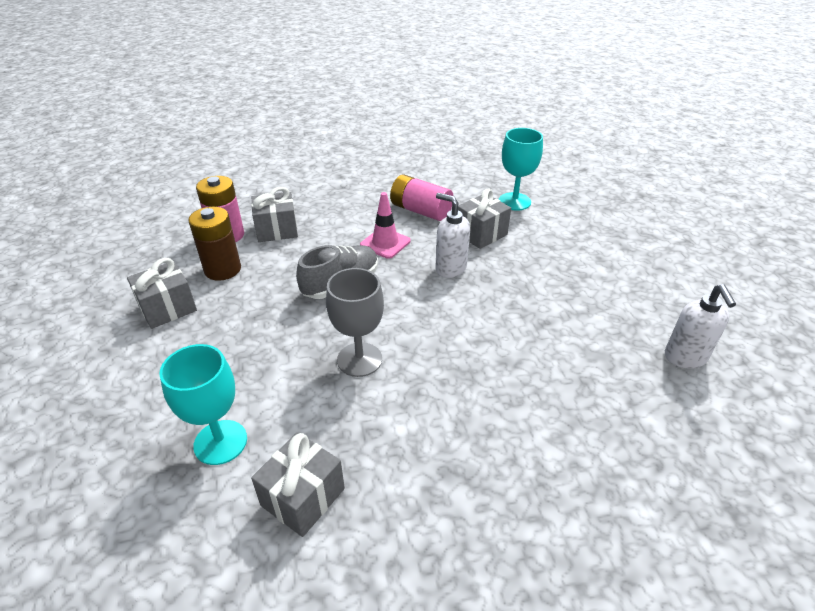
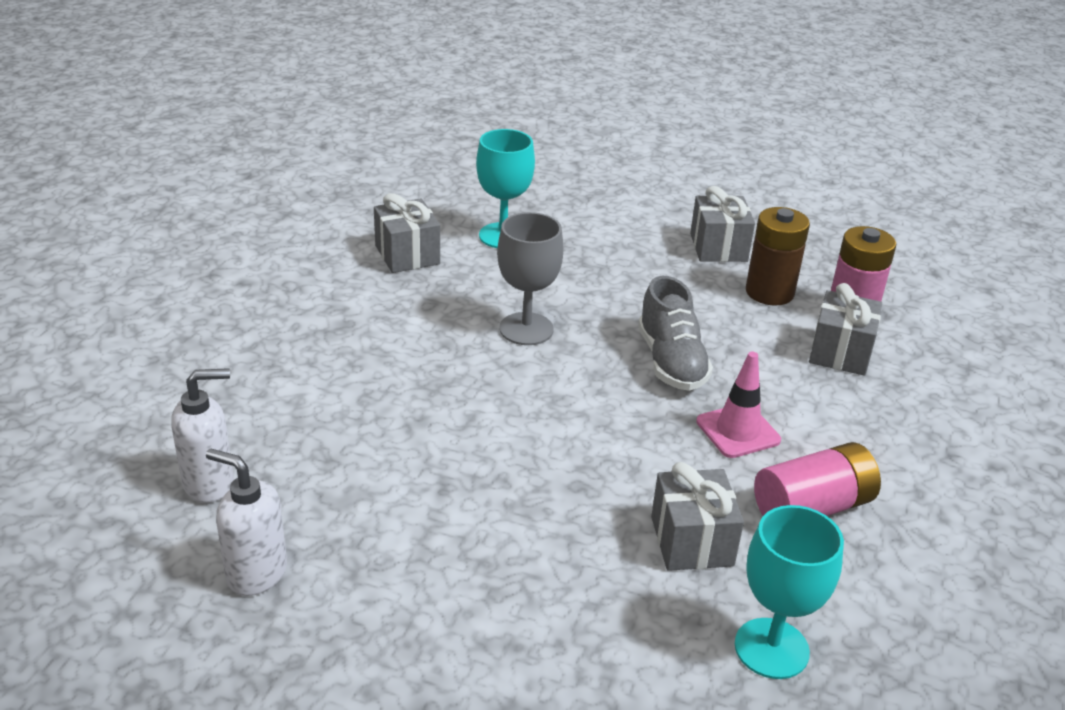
camera: 120 degrees right, 5 degrees down
white soap dispenser [436,193,470,278] -> white soap dispenser moved to [171,368,234,503]

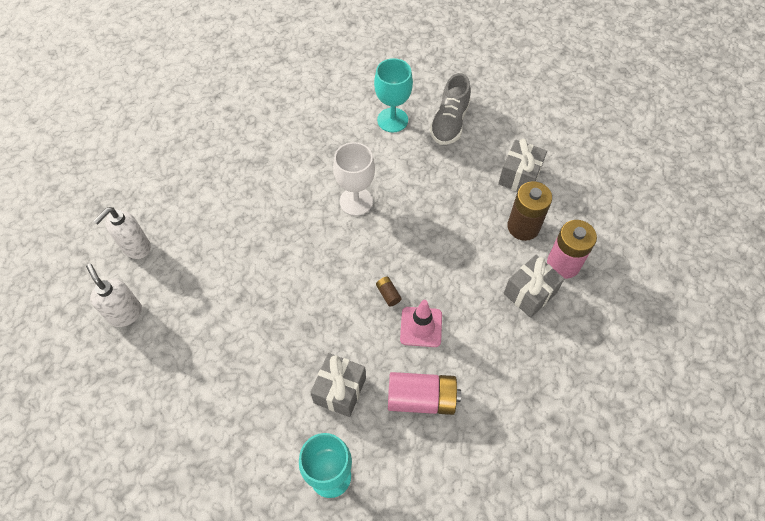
camera: 30 degrees right, 25 degrees up
white soap dispenser [171,368,234,503] -> white soap dispenser turned 120 degrees clockwise [94,207,151,259]
grey gift [374,193,440,273] -> none
grey goblet [497,212,563,345] -> white goblet [333,142,375,216]
grey shoe [638,276,713,391] -> grey shoe moved to [430,73,471,145]
none -> brown battery [376,277,402,306]

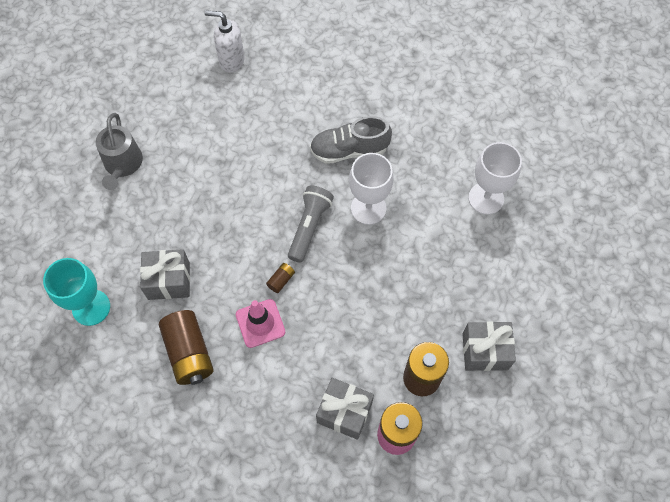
camera: 65 degrees right, 5 degrees up
white soap dispenser [86,263,142,327] -> none
turquoise goblet [374,58,413,133] -> white goblet [469,142,522,214]
pink battery [388,372,461,415] -> brown battery [159,310,214,385]
grey shoe [430,73,471,145] -> grey shoe moved to [310,116,392,164]
none -> grey watering can [96,113,143,190]
none -> grey flashlight [288,186,334,263]

